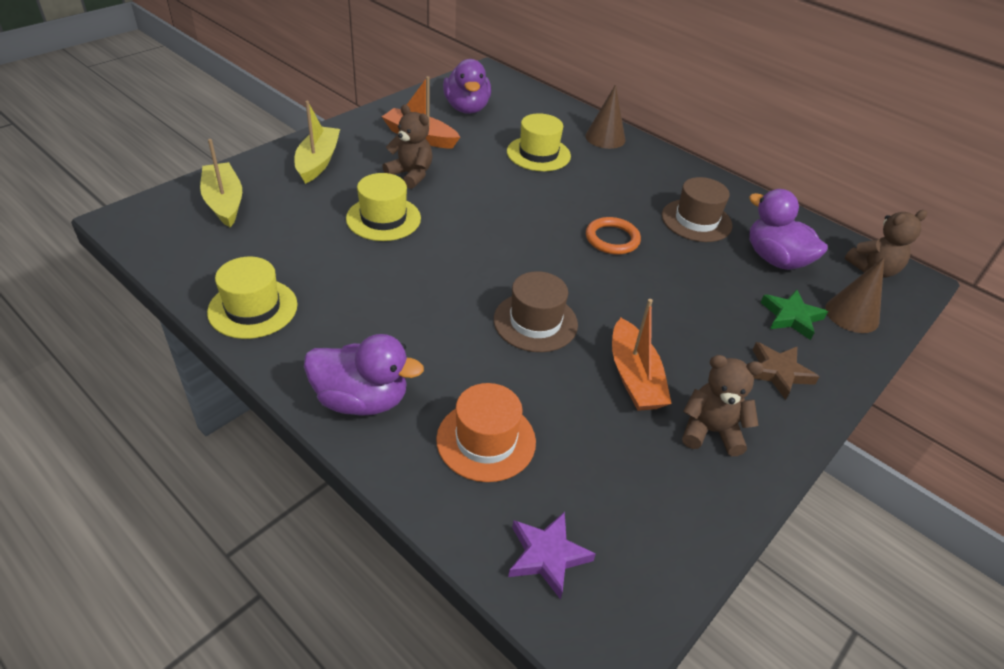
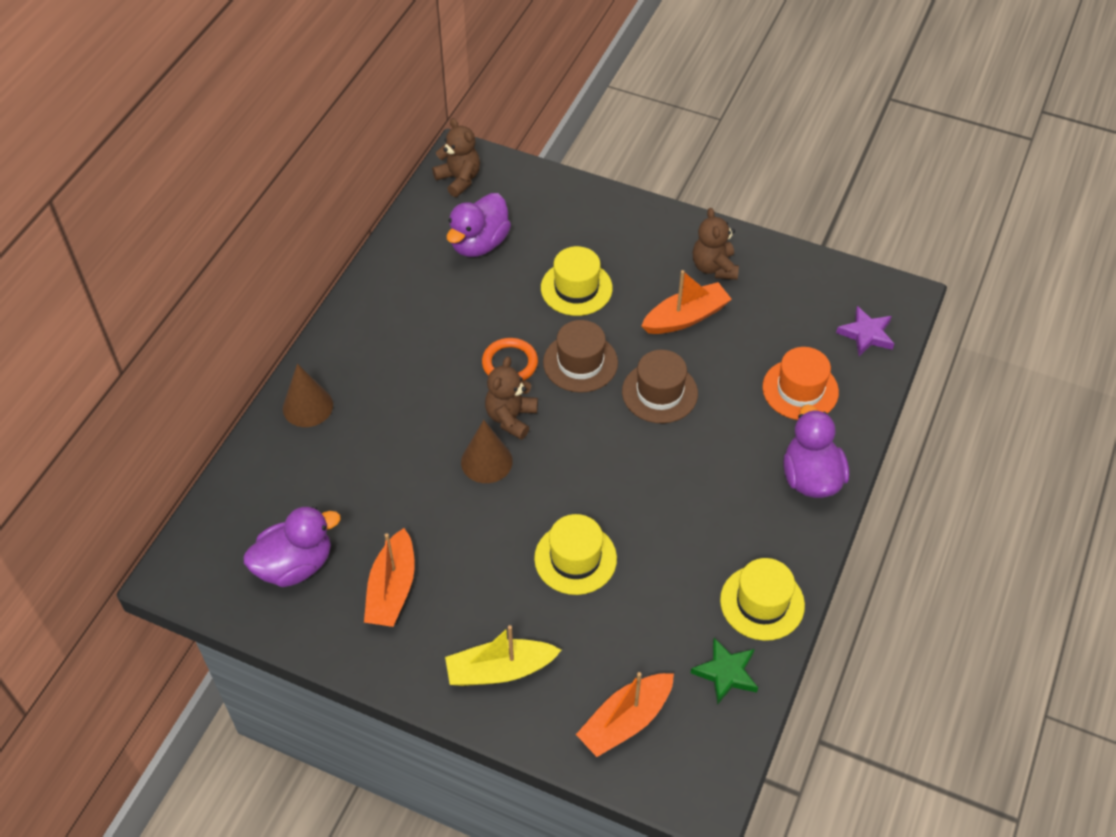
camera: 105 degrees left, 10 degrees up
yellow boat [200,139,242,227] -> orange boat [576,672,674,757]
brown teddy bear [383,105,433,189] -> brown teddy bear moved to [485,356,538,440]
yellow hat [507,113,571,171] -> yellow hat moved to [541,246,613,316]
brown hat [662,177,732,242] -> brown hat moved to [543,320,618,393]
brown star [753,342,819,400] -> none
green star [760,289,828,340] -> green star moved to [691,638,758,705]
brown cone [825,257,884,333] -> brown cone moved to [461,420,513,483]

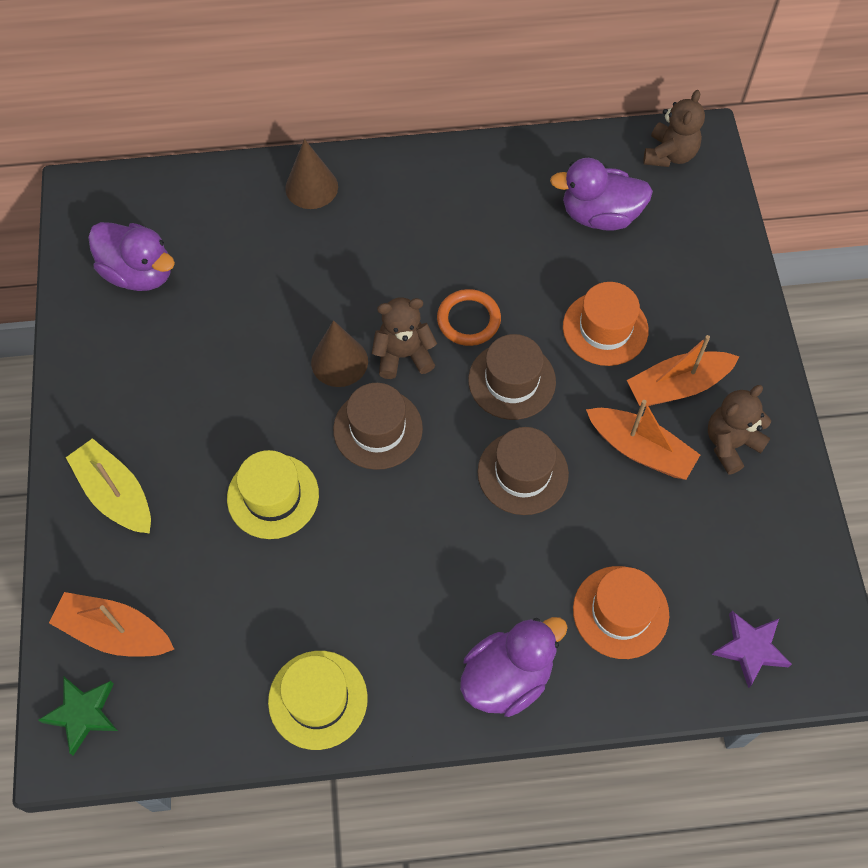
camera: 60 degrees right, 10 degrees up
orange boat [364,528,415,627] -> orange boat moved to [627,335,739,407]
yellow hat [541,246,613,316] -> orange hat [563,282,649,366]
green star [691,638,758,705] -> green star moved to [38,677,118,756]
none -> brown hat [333,383,423,470]

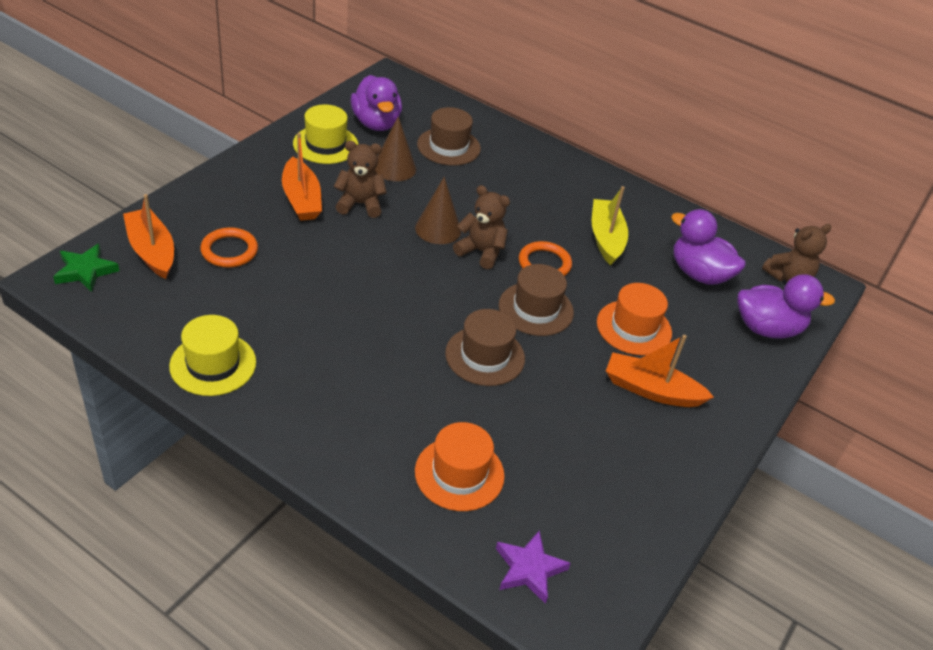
camera: 35 degrees right, 20 degrees down
yellow boat [66,438,151,533] -> yellow boat moved to [592,186,628,265]
yellow hat [227,450,319,539] -> yellow hat moved to [293,105,358,164]
brown cone [285,139,338,209] -> brown cone moved to [375,116,416,181]
brown hat [333,383,423,470] -> brown hat moved to [417,107,481,166]
purple duck [460,617,568,717] -> purple duck moved to [737,274,835,339]
orange boat [586,400,700,480] -> orange boat moved to [282,133,322,221]
brown teddy bear [708,385,771,475] -> brown teddy bear moved to [334,141,387,218]
none -> orange ring [200,227,258,268]

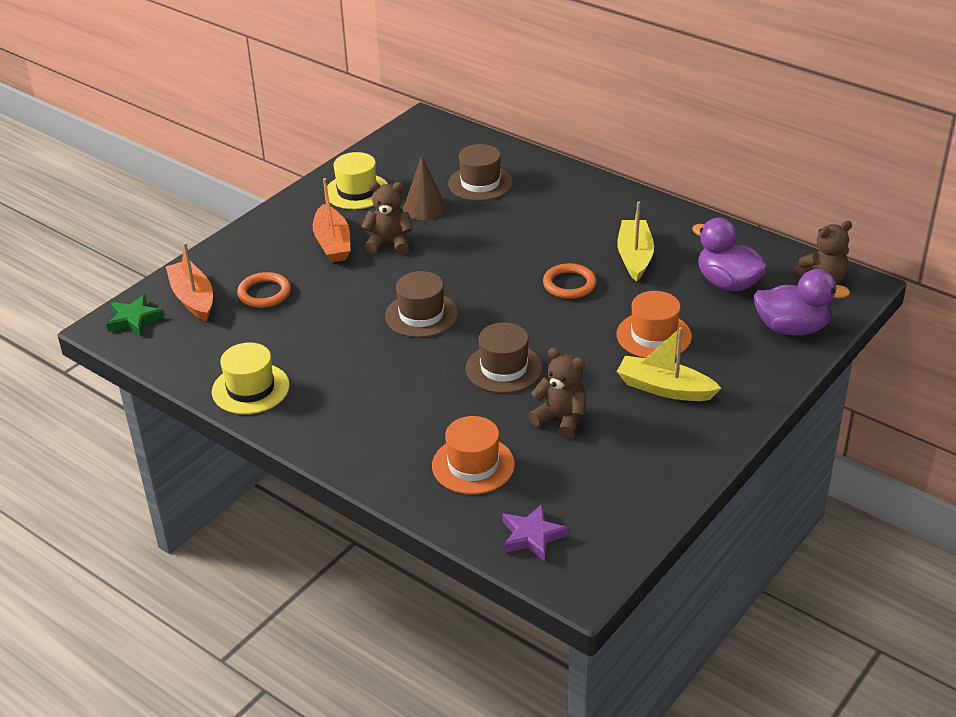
camera: 10 degrees right, 5 degrees down
purple duck [350,75,402,131] -> none
brown cone [415,177,461,244] -> none
brown teddy bear [453,185,510,269] -> brown teddy bear moved to [529,348,586,439]
brown hat [499,264,574,336] -> brown hat moved to [385,271,458,338]
orange boat [606,335,714,407] -> yellow boat [617,327,721,401]

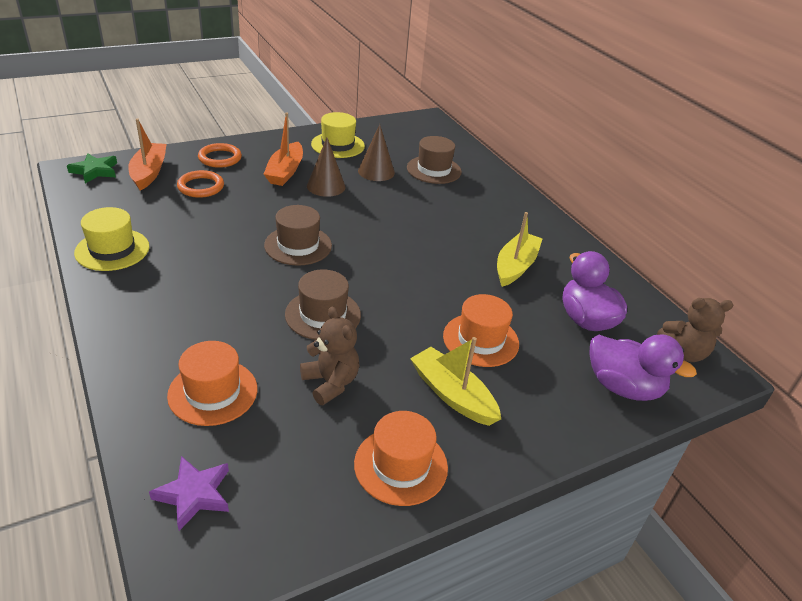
camera: 20 degrees right, 0 degrees up
brown teddy bear [362,182,413,255] -> brown cone [307,138,345,197]
orange ring [543,263,596,299] -> orange ring moved to [198,143,242,168]
none -> orange hat [354,411,448,506]

